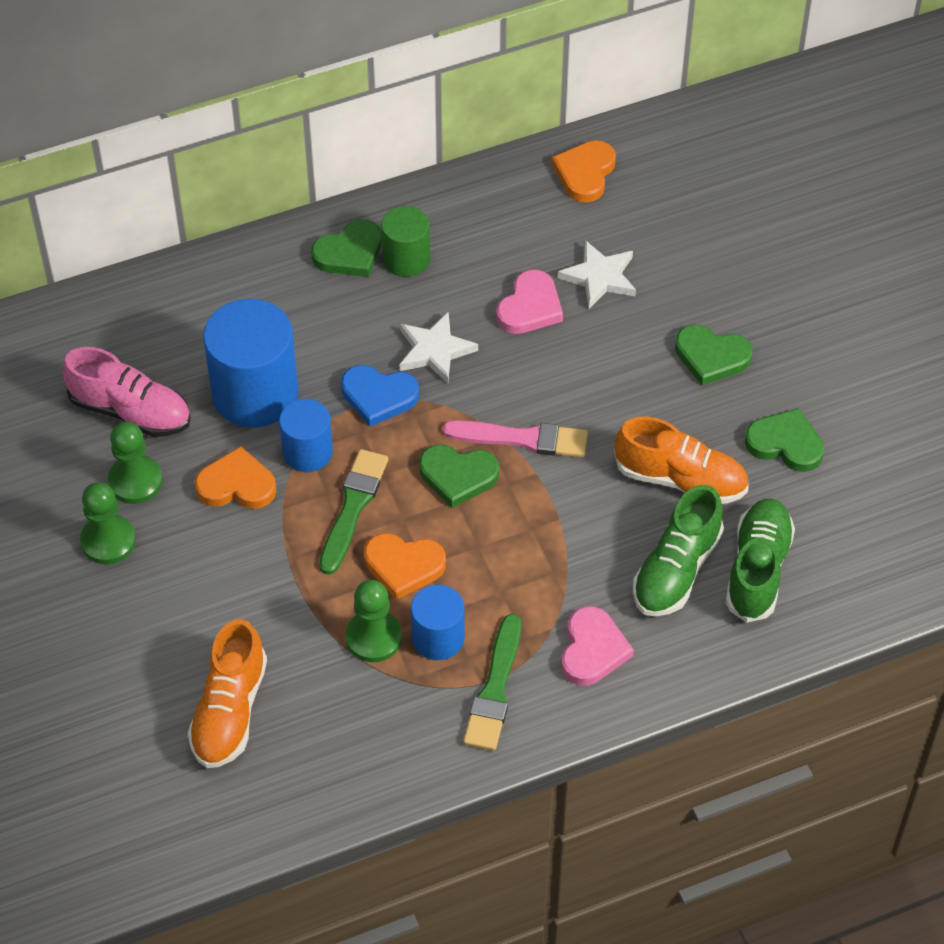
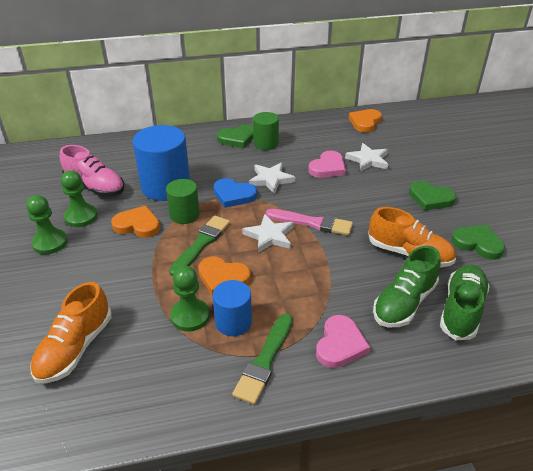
camera: 10 degrees right, 15 degrees down
blue cylinder [279,399,333,472] -> green cylinder [166,179,200,224]
green heart [419,445,499,508] -> white star [242,214,294,253]

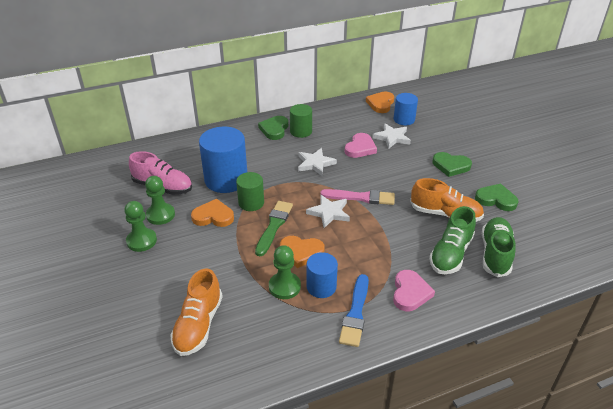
camera: 10 degrees left, 0 degrees up
blue heart [213,178,257,208] -> none
green heart [217,125,253,148] -> green heart turned 135 degrees clockwise [258,116,288,140]
green brush [232,313,292,405] -> blue brush [339,274,369,347]
none -> blue cylinder [394,93,418,125]

